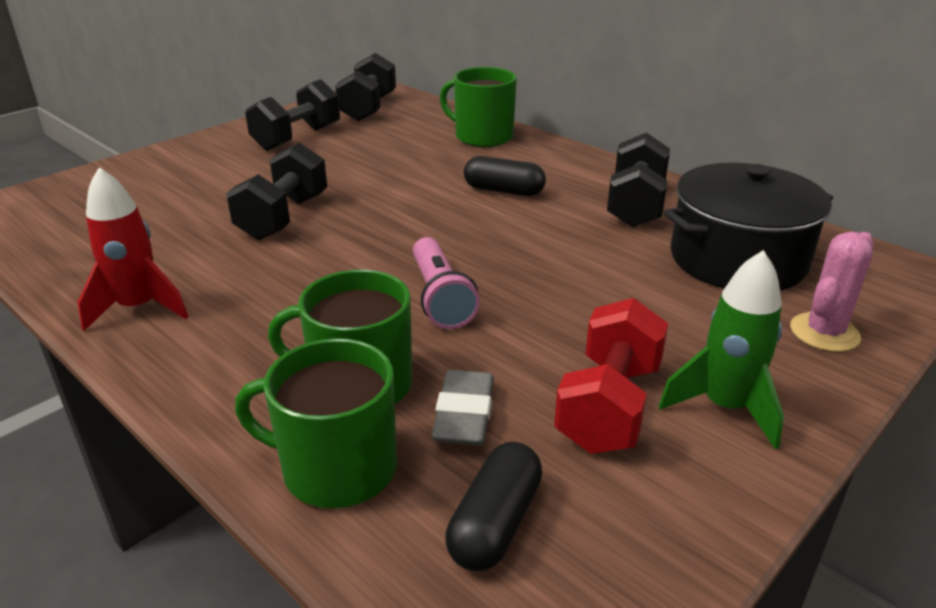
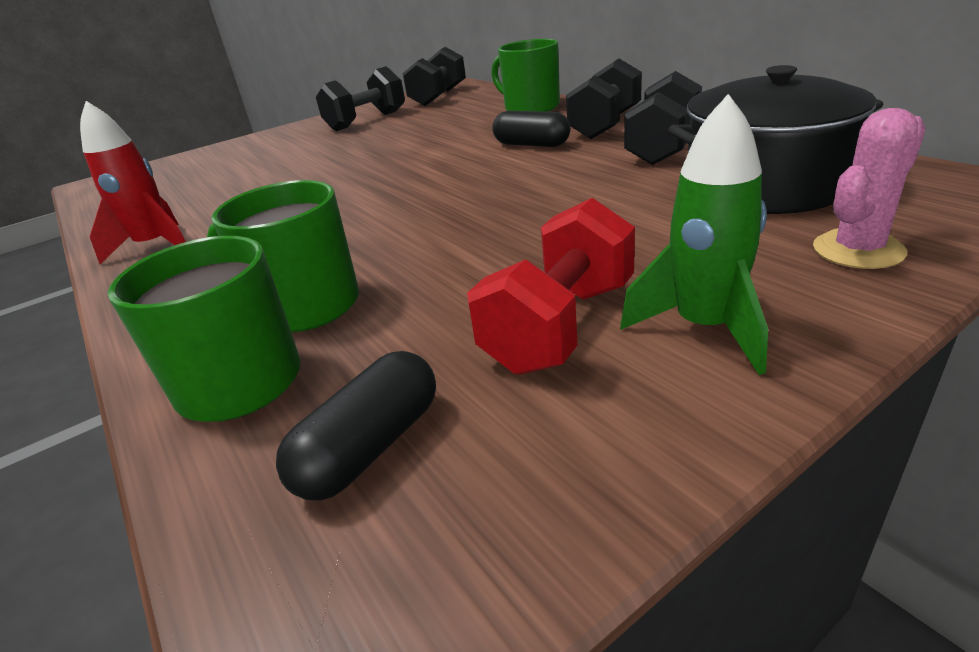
camera: 15 degrees right, 0 degrees up
black dumbbell [226,143,327,240] -> black dumbbell moved to [566,58,642,139]
pink flashlight [413,237,480,329] -> none
grey eraser [432,370,494,446] -> none

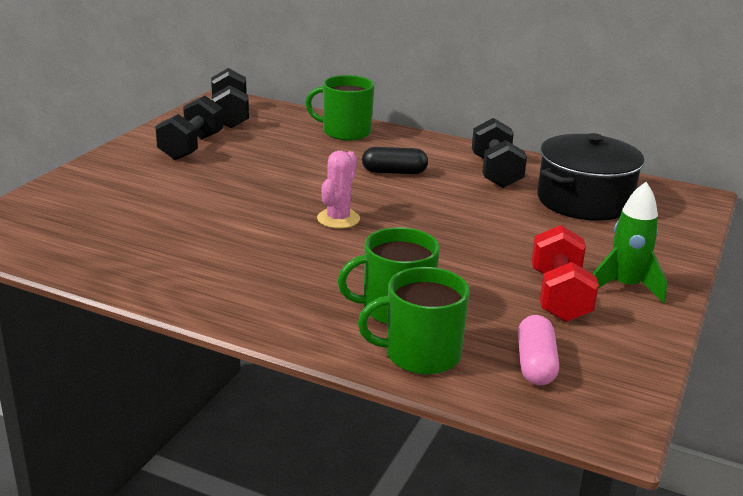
camera: 35 degrees left, 5 degrees down
red rocket [80,101,186,264] -> none
black capsule [276,351,436,501] -> pink capsule [518,315,559,385]
black dumbbell [566,58,642,139] -> none
pink cactus [813,108,926,269] -> pink cactus moved to [317,151,360,229]

